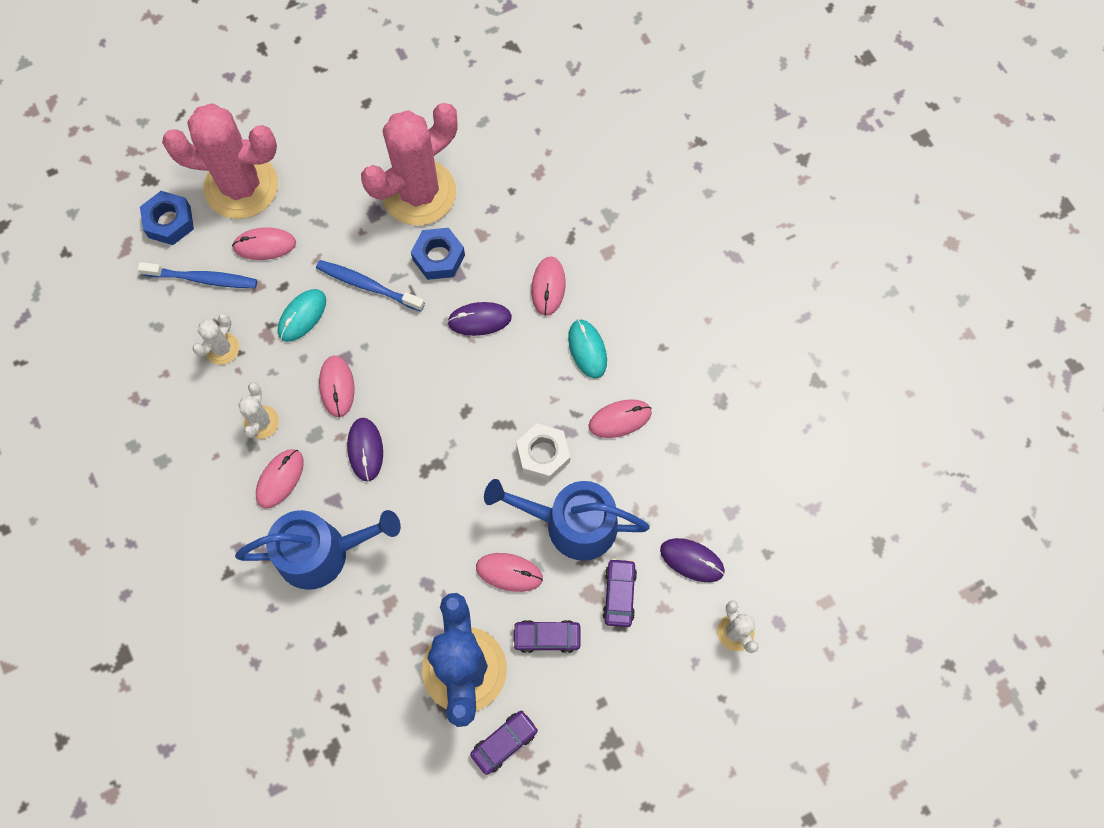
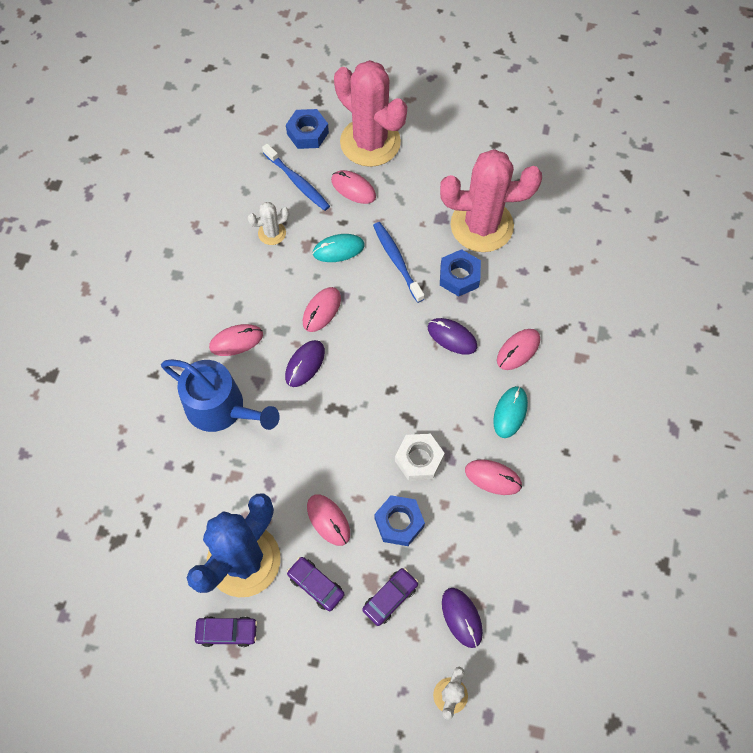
camera: 40 degrees right, 5 degrees down
white cactus [238,382,279,439] -> none
blue watering can [484,479,650,561] -> blue nut [374,495,425,546]

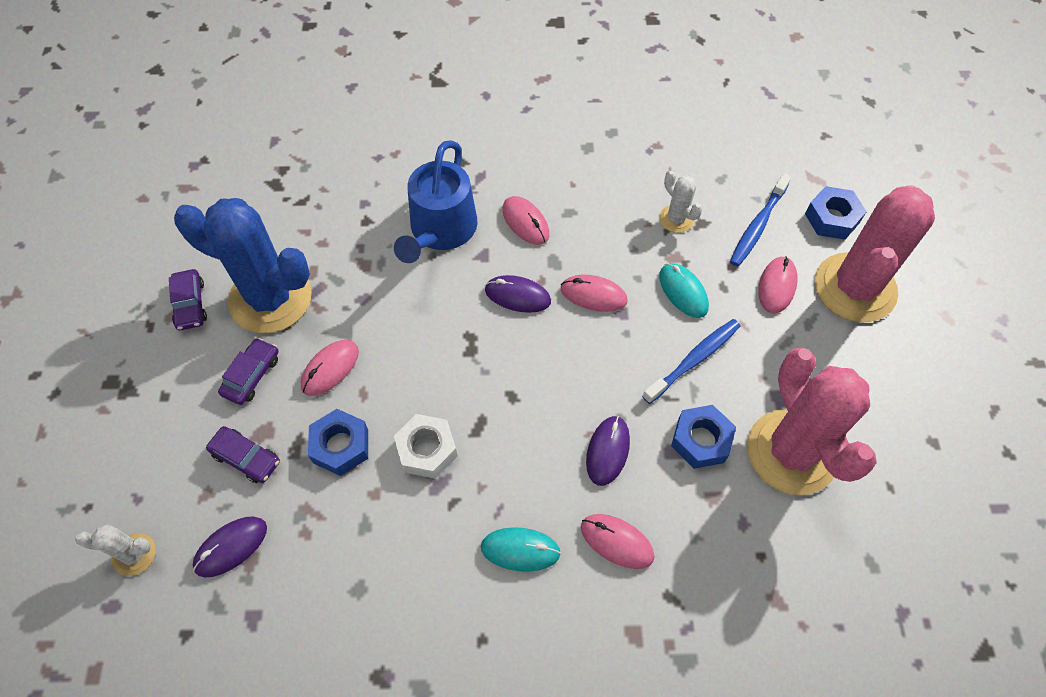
camera: 75 degrees right, 5 degrees down
pink mouse [465,460,522,495] -> none

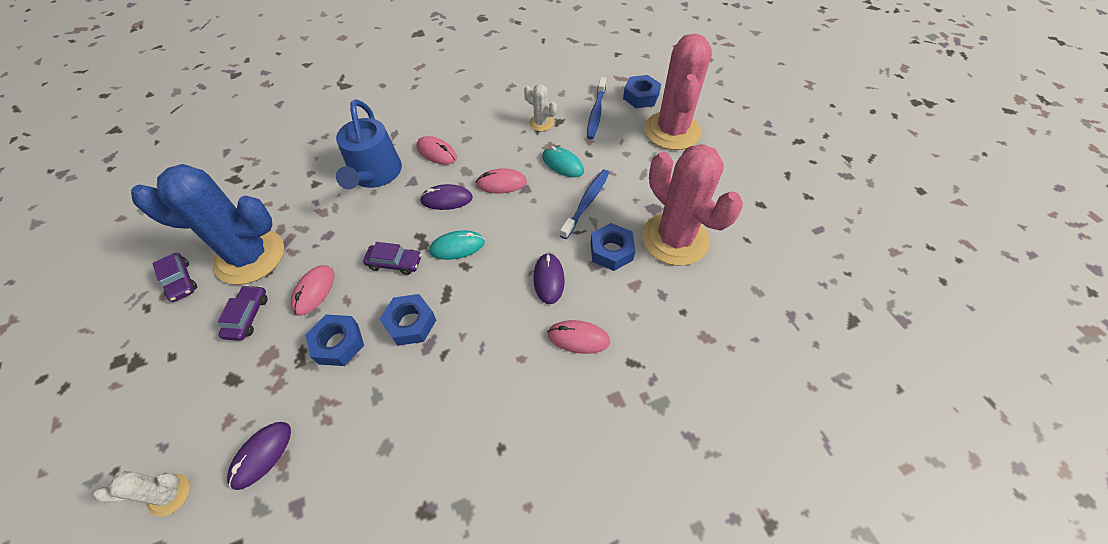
camera: 20 degrees left, 5 degrees down
purple car [206,426,280,483] -> purple car moved to [363,242,422,275]
white nut [394,414,457,479] -> blue nut [379,294,436,346]
turquoise mouse [481,527,561,572] -> turquoise mouse moved to [429,231,485,260]
pink mouse [758,256,798,314] -> none

